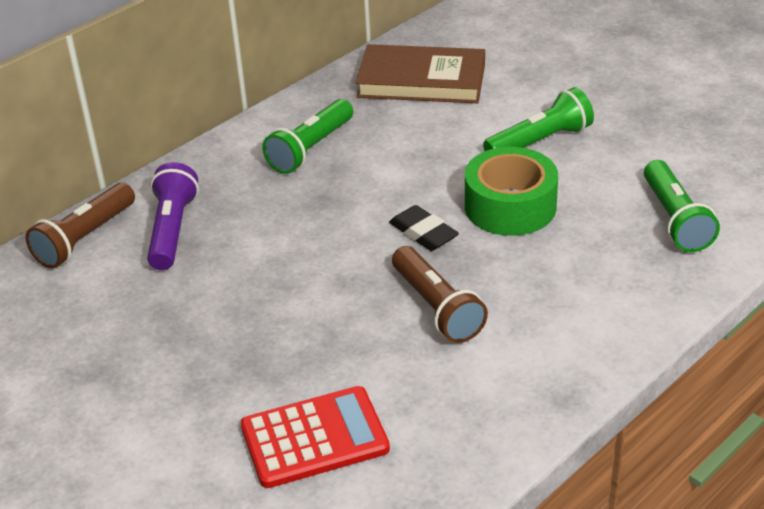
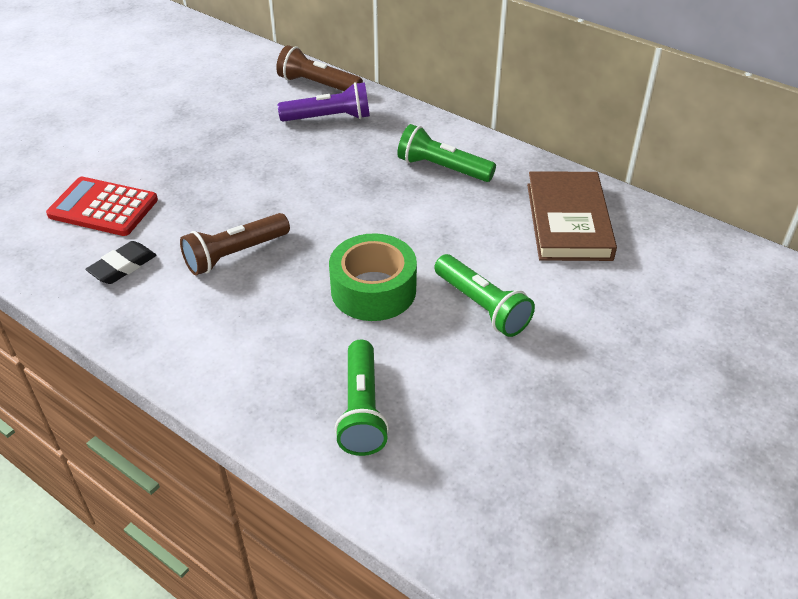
camera: 80 degrees right, 5 degrees up
red calculator [241,386,390,488] -> red calculator turned 135 degrees clockwise [46,177,158,236]
black eraser [389,205,459,251] -> black eraser moved to [85,241,157,284]
green flashlight [644,160,720,252] -> green flashlight turned 75 degrees counterclockwise [335,339,389,456]

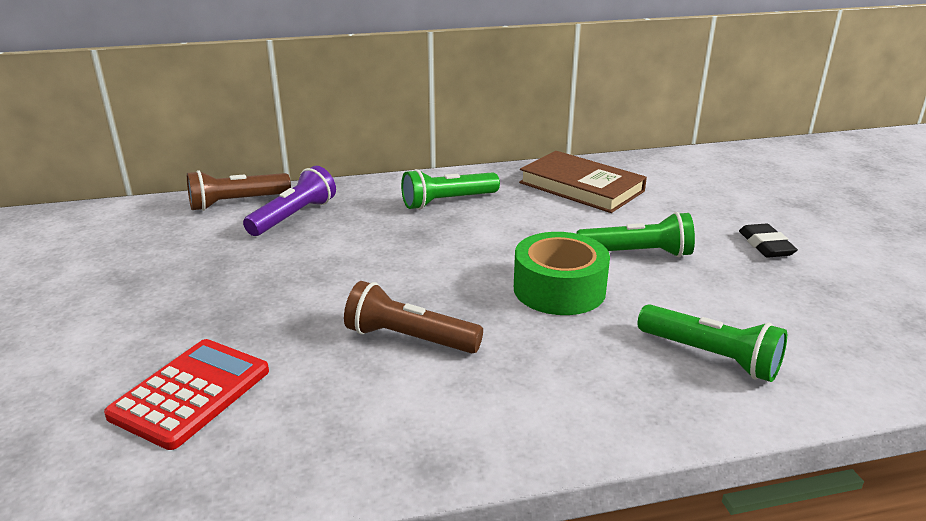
camera: 50 degrees left, 15 degrees down
red calculator [46,177,158,236] -> red calculator turned 150 degrees clockwise [104,339,269,450]
black eraser [85,241,157,284] -> black eraser moved to [739,223,798,258]
brown flashlight [180,213,290,276] -> brown flashlight turned 105 degrees clockwise [344,281,483,354]

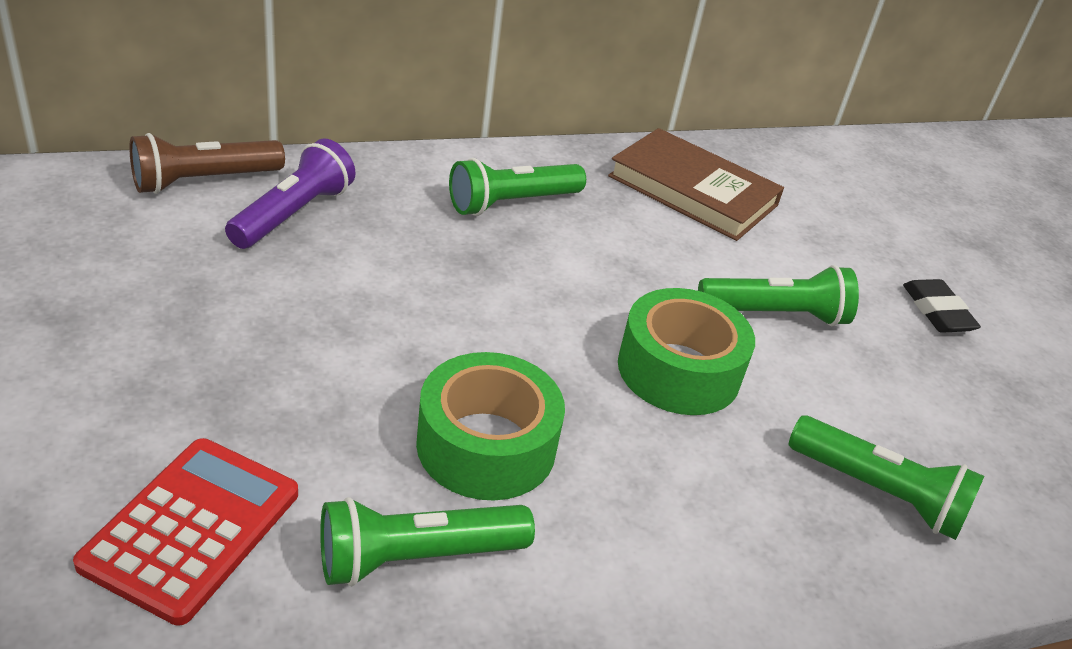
camera: 10 degrees left, 10 degrees up
brown flashlight [344,281,483,354] -> green tape [416,352,565,501]
none -> green flashlight [320,497,535,586]

